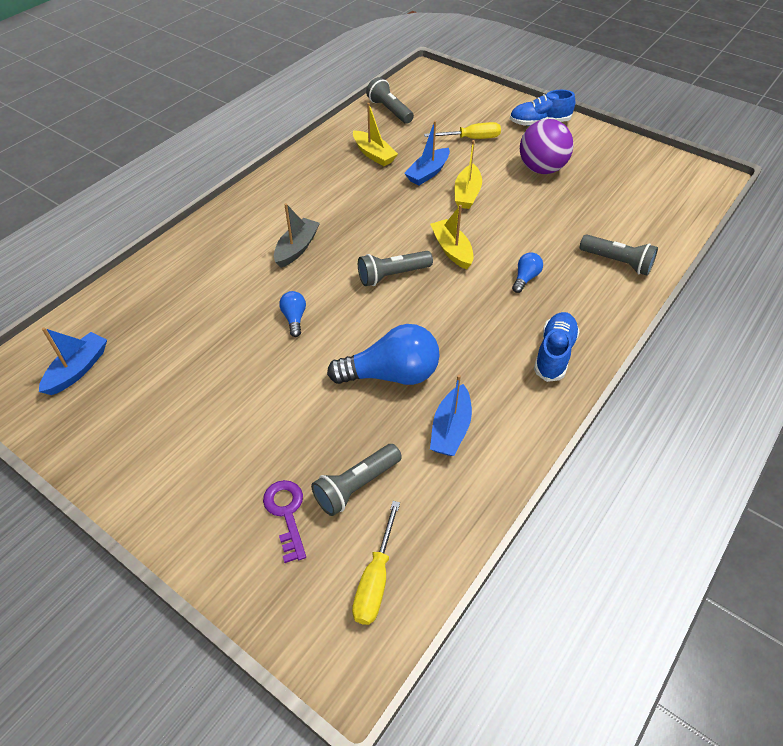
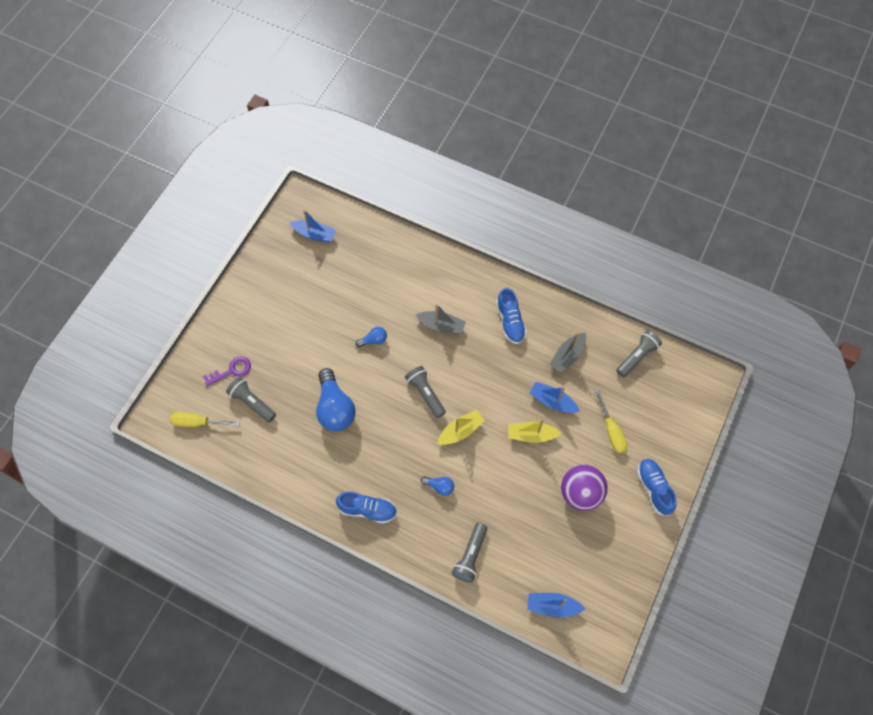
camera: 80 degrees right, 15 degrees up
yellow boat [353,103,398,166] -> grey boat [549,333,586,373]
blue boat [430,375,472,456] -> blue boat moved to [527,593,585,618]
none -> blue shoe [496,288,527,344]

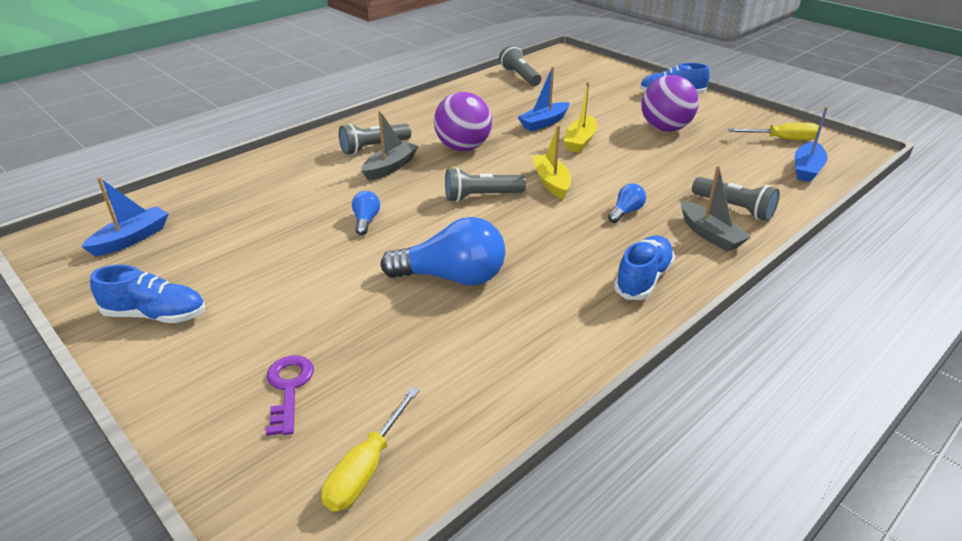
camera: 70 degrees left, 30 degrees down
grey flashlight [226,377,276,423] -> grey flashlight moved to [339,123,411,155]
blue shoe [496,288,527,344] -> blue shoe moved to [90,265,205,323]
grey boat [549,333,586,373] -> grey boat moved to [681,165,751,252]
yellow screwdriver [595,389,627,453] -> yellow screwdriver moved to [728,123,819,140]
none -> purple ball [434,92,492,151]

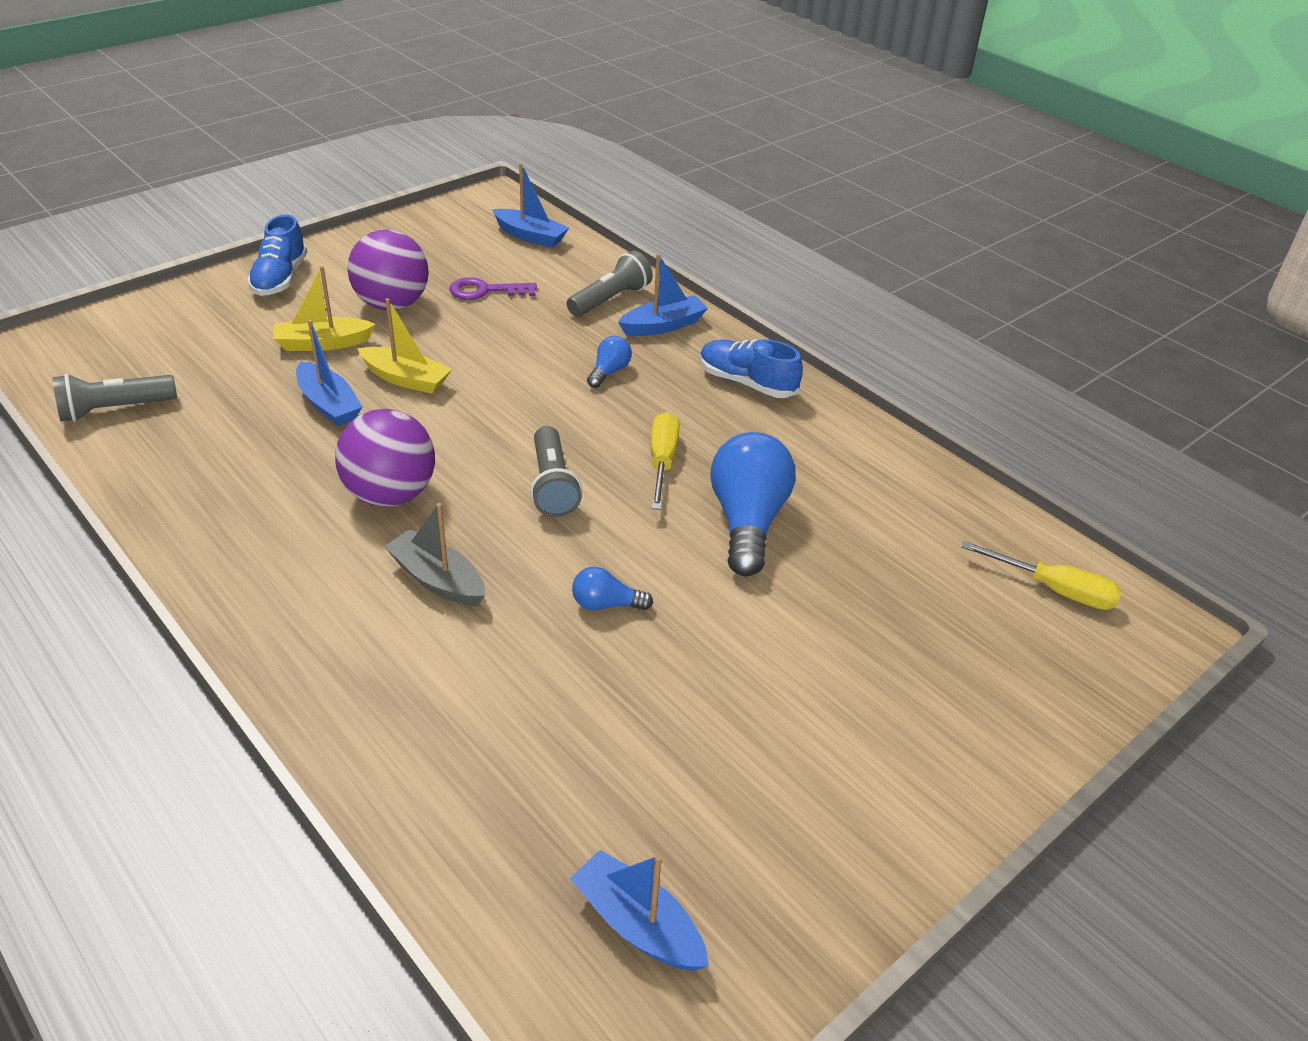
camera: 90 degrees left, 5 degrees up
blue shoe [90,265,205,323] -> none
purple key [266,355,314,436] -> purple key moved to [449,277,537,300]
grey flashlight [339,123,411,155] -> none
yellow boat [532,125,571,199] -> yellow boat moved to [273,266,376,351]
blue light bulb [608,184,646,223] -> blue light bulb turned 75 degrees clockwise [587,336,632,388]
grey boat [681,165,751,252] -> blue boat [618,254,708,336]
yellow screwdriver [728,123,819,140] -> yellow screwdriver moved to [651,412,679,510]

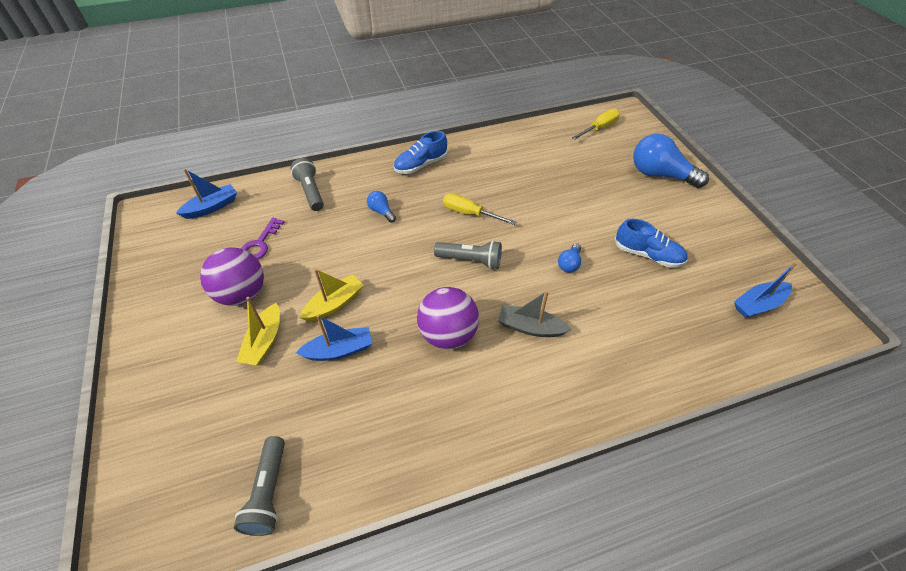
camera: 65 degrees left, 10 degrees up
blue shoe [247,214,307,296] -> blue shoe moved to [615,219,688,267]
grey boat [384,503,485,606] -> grey boat turned 45 degrees clockwise [498,291,572,337]
blue boat [618,254,708,336] -> none
blue light bulb [710,432,795,576] -> blue light bulb moved to [633,134,709,188]

